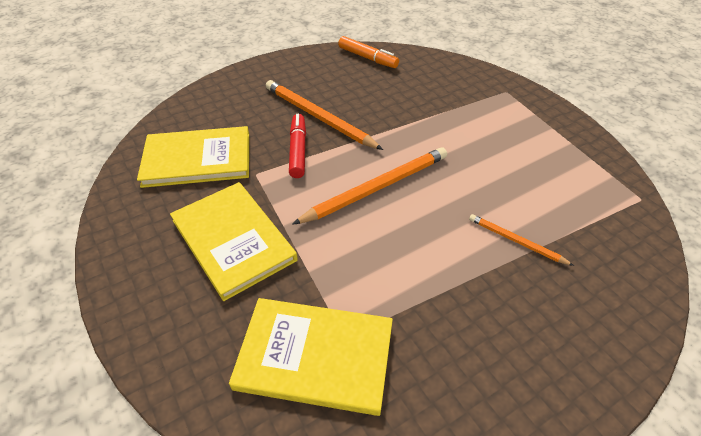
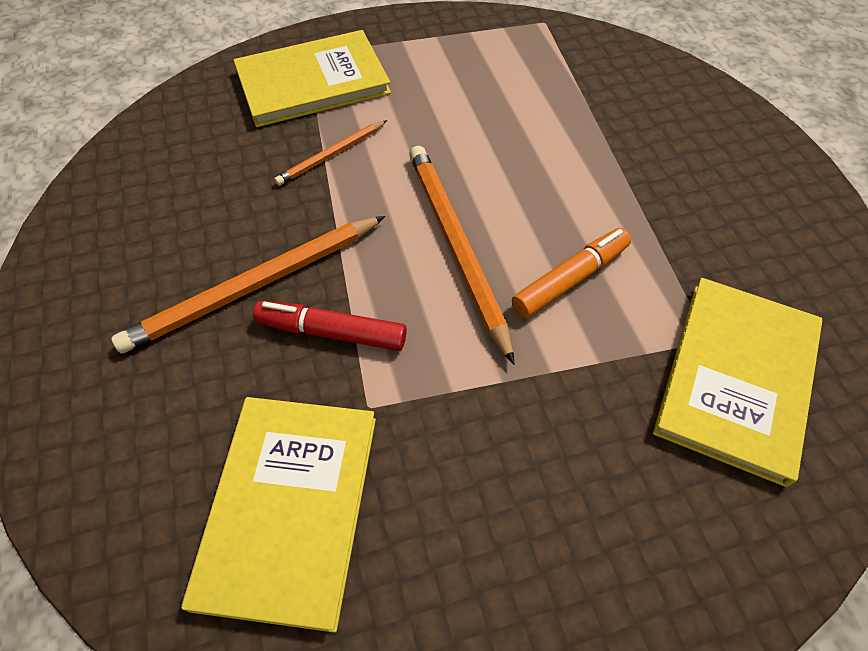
camera: 75 degrees left, 10 degrees up
yellow book [170,182,298,301] -> yellow book moved to [233,30,391,127]
orange marker [338,36,399,68] -> orange marker moved to [512,228,631,318]
orange pencil [469,214,574,266] -> orange pencil moved to [274,120,387,186]

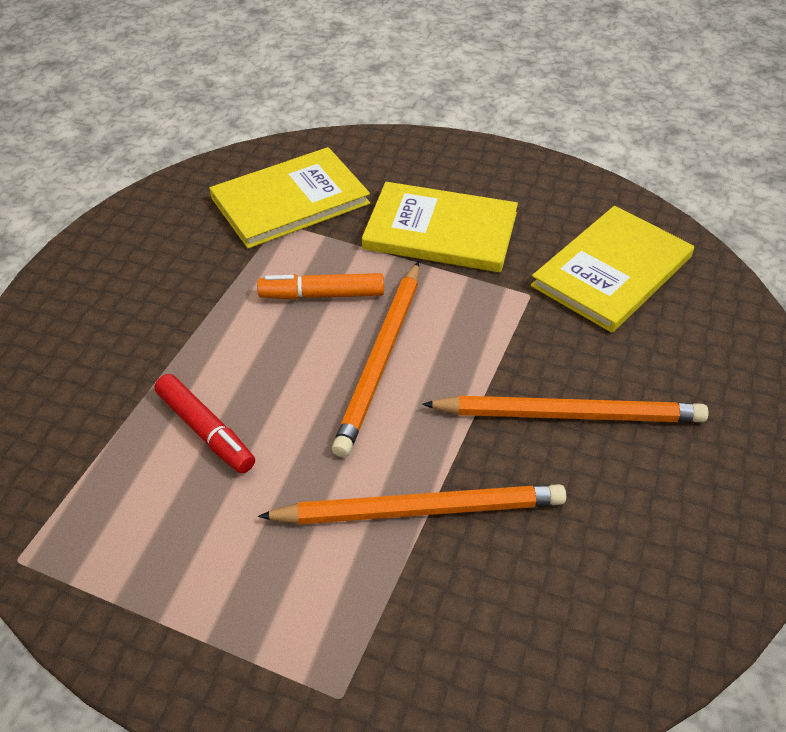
camera: 145 degrees left, 10 degrees down
yellow book [233,30,391,127] -> yellow book moved to [362,182,518,272]
red marker [253,301,407,351] -> red marker moved to [155,374,255,473]
orange pencil [274,120,387,186] -> orange pencil [258,484,566,524], size x1.87

